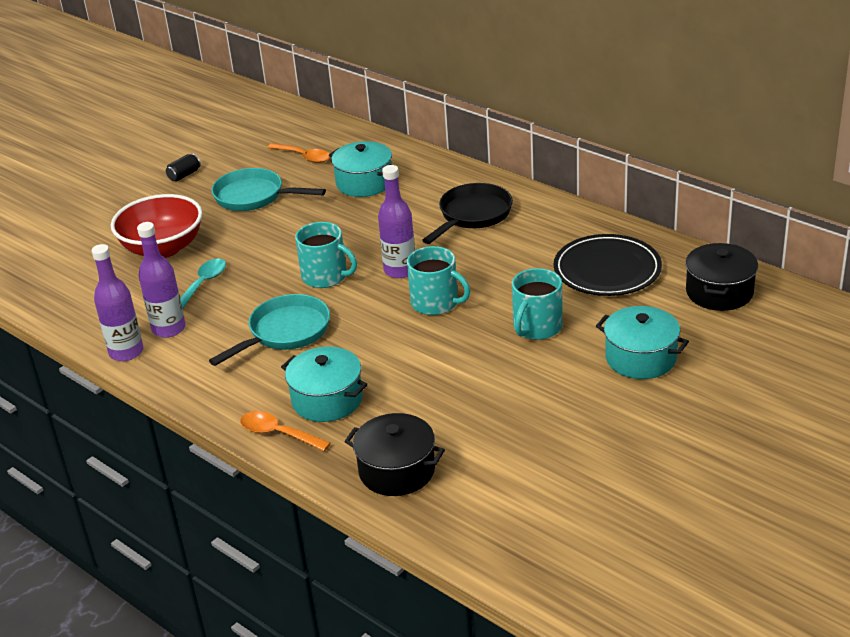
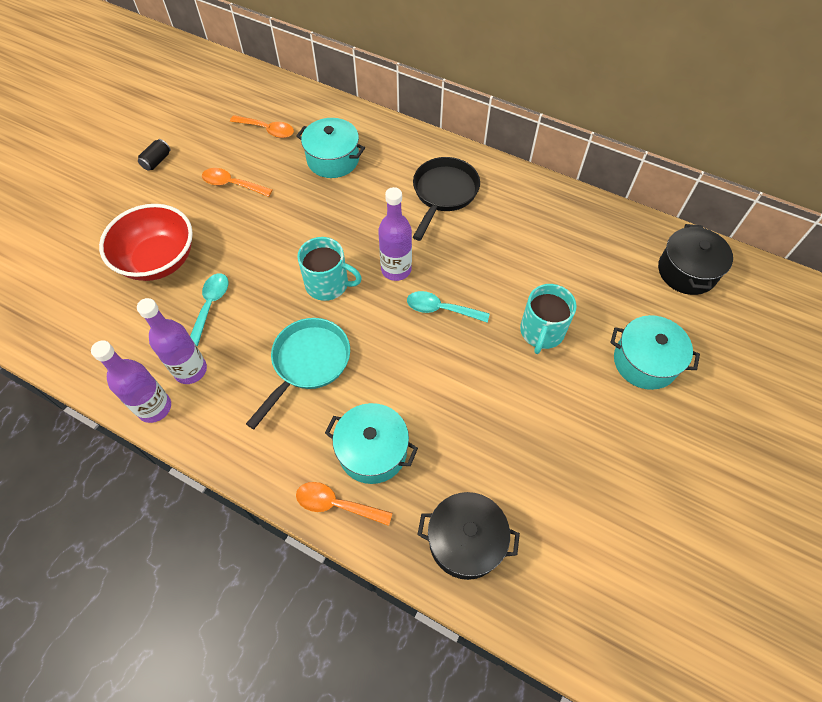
camera: 15 degrees left, 25 degrees up
turquoise pan [212,168,326,211] -> orange spoon [202,168,272,197]
turquoise mug [407,246,470,315] -> turquoise spoon [407,291,490,323]
black plate [553,234,662,296] -> none

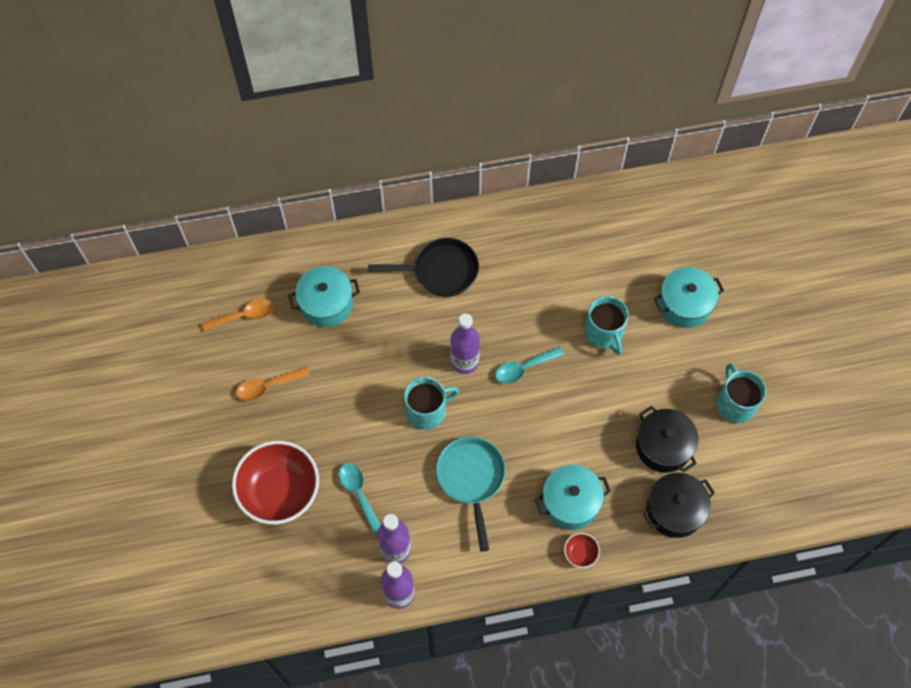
camera: 40 degrees left, 5 degrees up
black can [138,139,171,171] -> none
orange spoon [296,482,393,526] -> red bowl [564,533,600,568]
black pan [413,157,480,241] -> black pan turned 105 degrees clockwise [368,238,479,297]
black pot [658,224,733,295] -> black pot moved to [636,406,699,473]
none -> turquoise mug [716,363,766,423]

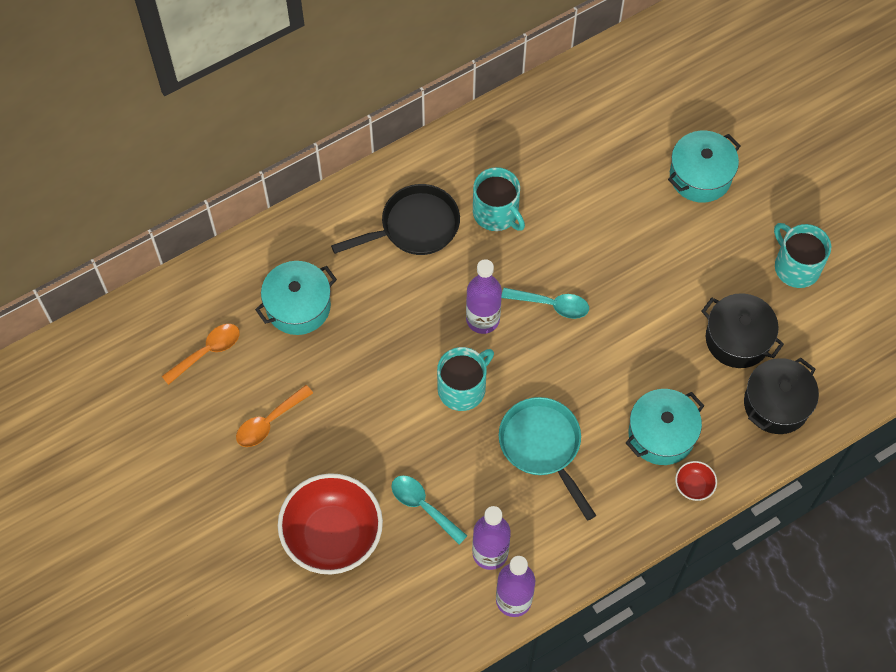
camera: 20 degrees left, 0 degrees up
turquoise spoon [495,346,564,384] -> turquoise spoon turned 120 degrees counterclockwise [501,288,589,319]
turquoise mug [584,296,629,355] -> turquoise mug moved to [473,167,525,231]

